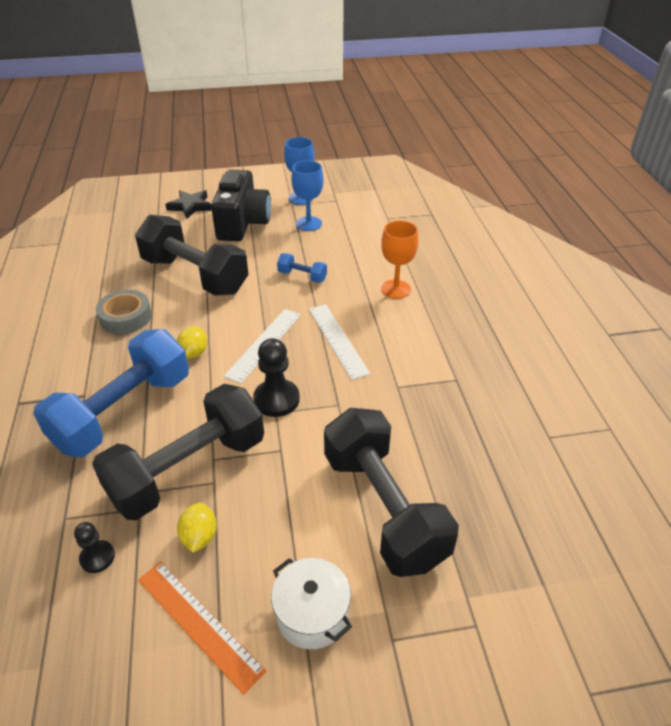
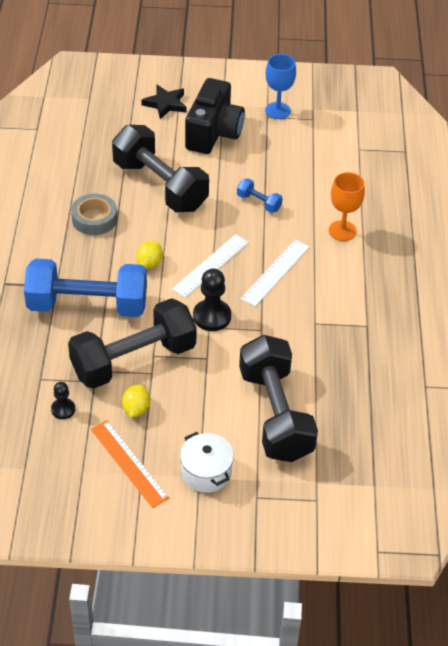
camera: 10 degrees right, 5 degrees up
blue dumbbell [33,329,189,457] -> blue dumbbell turned 45 degrees clockwise [24,258,147,317]
blue goblet [291,160,323,231] -> none
white ruler [309,304,370,380] -> white ruler turned 45 degrees clockwise [241,240,309,307]

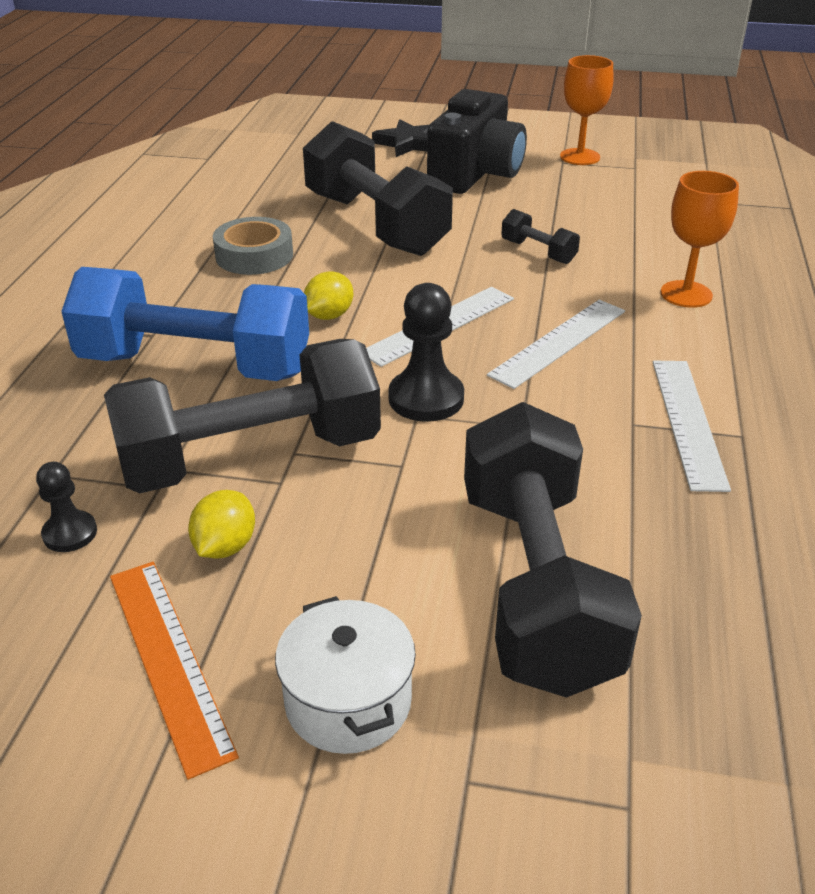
camera: 10 degrees right, 10 degrees down
blue dumbbell [237,179,282,213] -> black dumbbell [501,209,580,264]
blue goblet [265,54,296,119] -> orange goblet [560,55,613,165]
none -> white ruler [653,361,731,492]

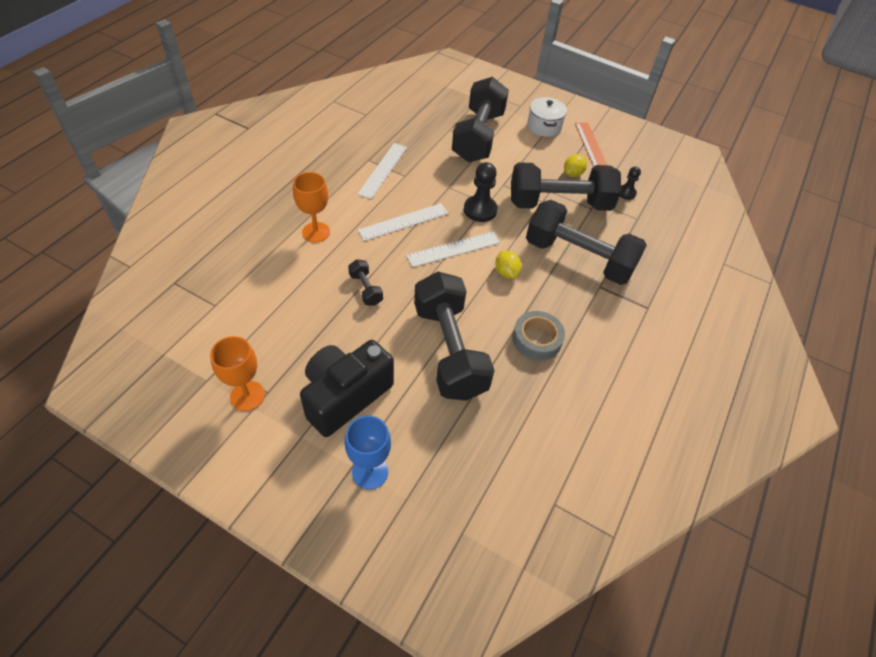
camera: 165 degrees left, 15 degrees up
blue dumbbell [61,267,309,381] -> black dumbbell [526,200,647,285]
yellow lemon [304,271,353,320] -> yellow lemon turned 75 degrees counterclockwise [495,251,521,279]
black star [372,120,429,157] -> blue goblet [345,416,391,490]

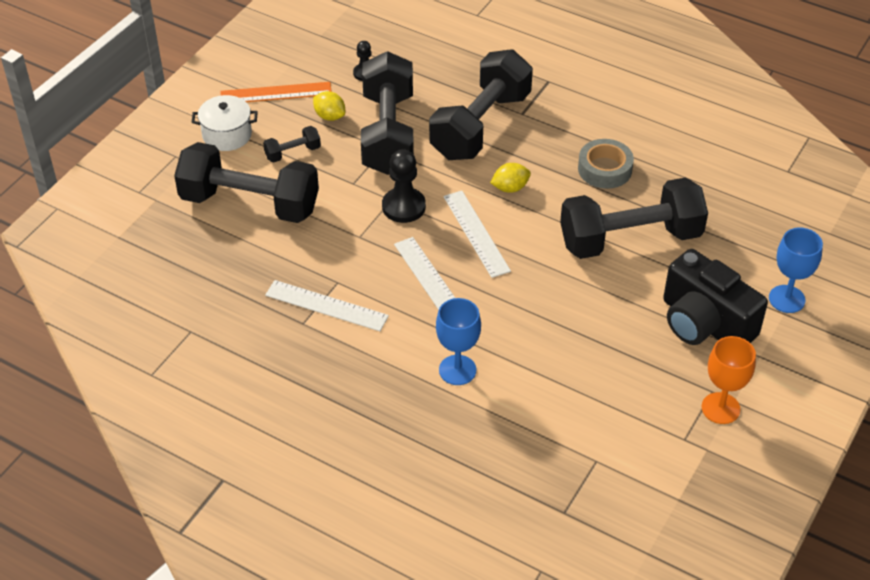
camera: 85 degrees left, 5 degrees down
orange goblet [293,172,330,243] -> blue goblet [436,298,481,385]
black dumbbell [348,259,383,306] -> black dumbbell moved to [263,126,321,163]

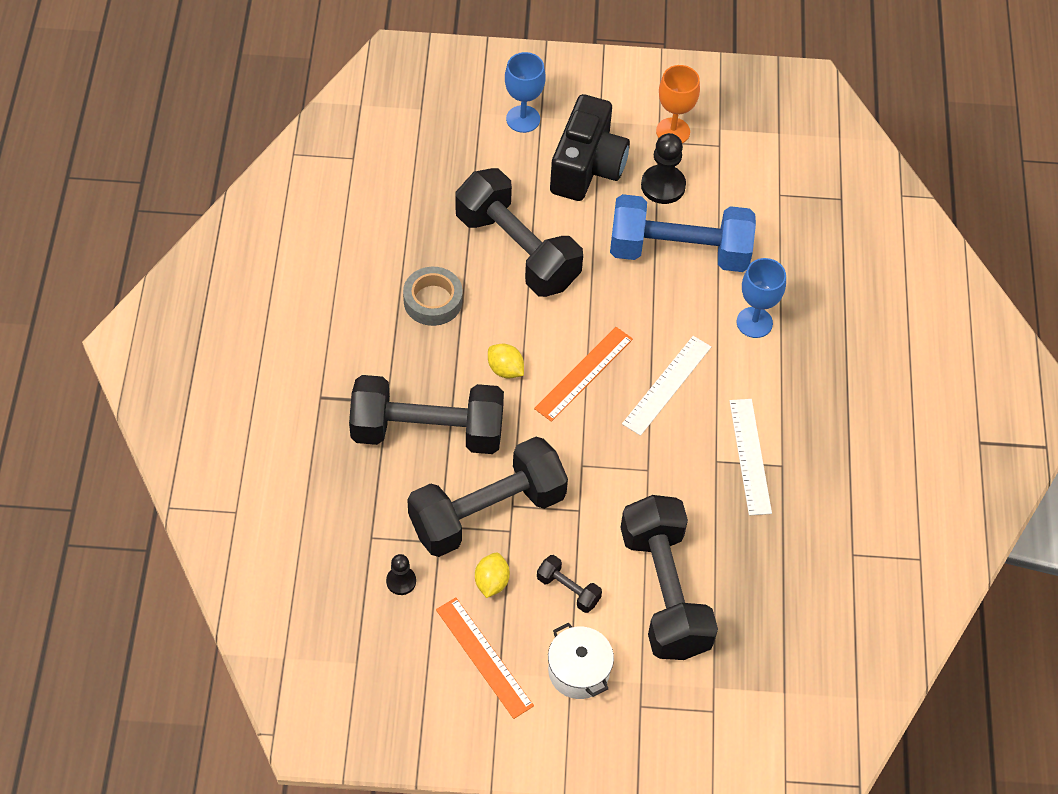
camera: 120 degrees left, 10 degrees up
black pawn [382,149,426,223] -> black pawn moved to [641,133,686,204]
white ruler [443,191,511,278] -> orange ruler [534,327,633,422]
none -> blue dumbbell [610,194,756,272]

